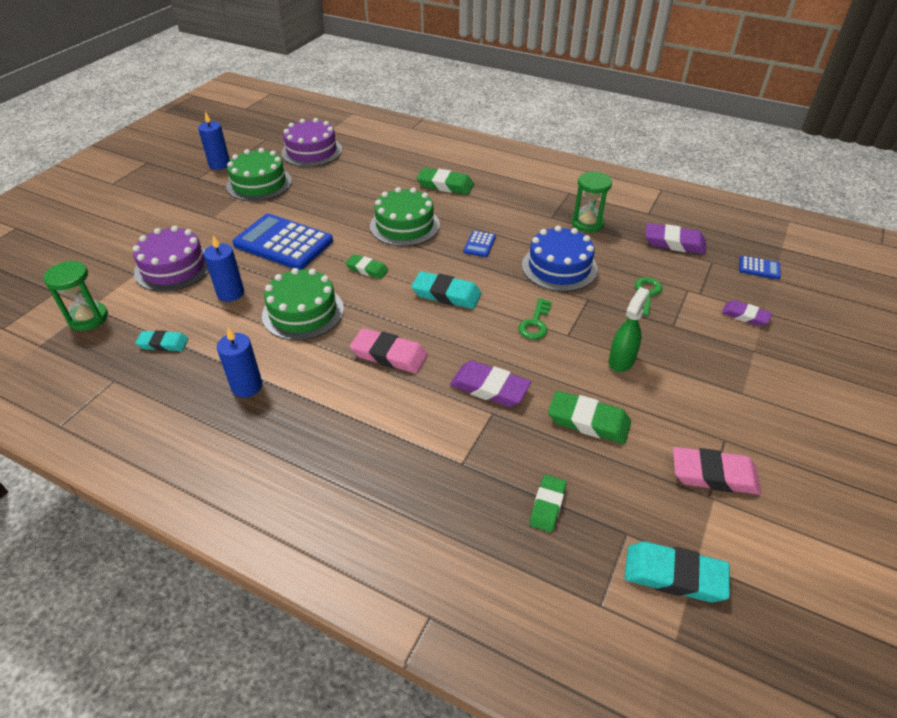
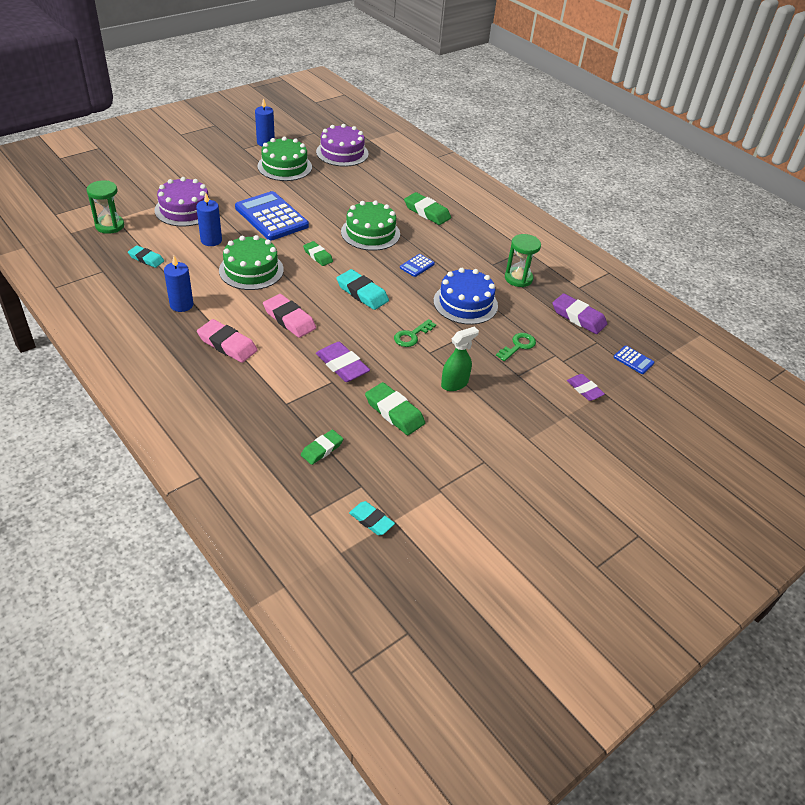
camera: 20 degrees right, 0 degrees up
turquoise eraser [624,542,730,602] -> turquoise eraser [349,501,395,535], size x0.64
pink eraser [673,447,761,495] -> pink eraser moved to [197,319,258,363]

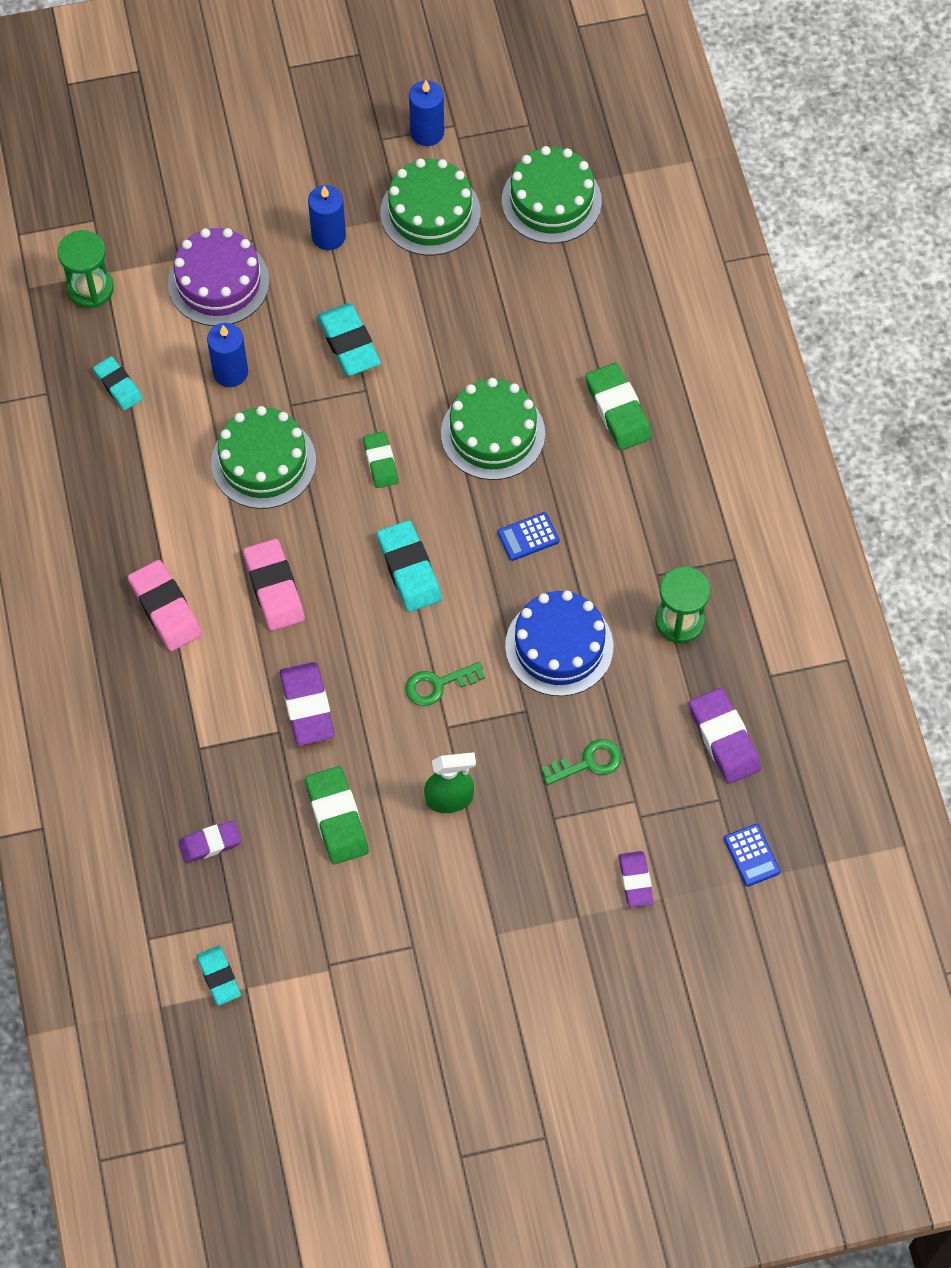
camera: 30 degrees right, 20 degrees up
blue candle [164,256,194,312] -> blue candle moved to [308,185,346,250]
blue calculator [235,191,309,240] -> turquoise eraser [317,303,381,376]
green eraser [301,430,343,465] -> purple eraser [179,820,241,863]
purple cake [316,124,369,167] -> green cake [502,146,602,243]

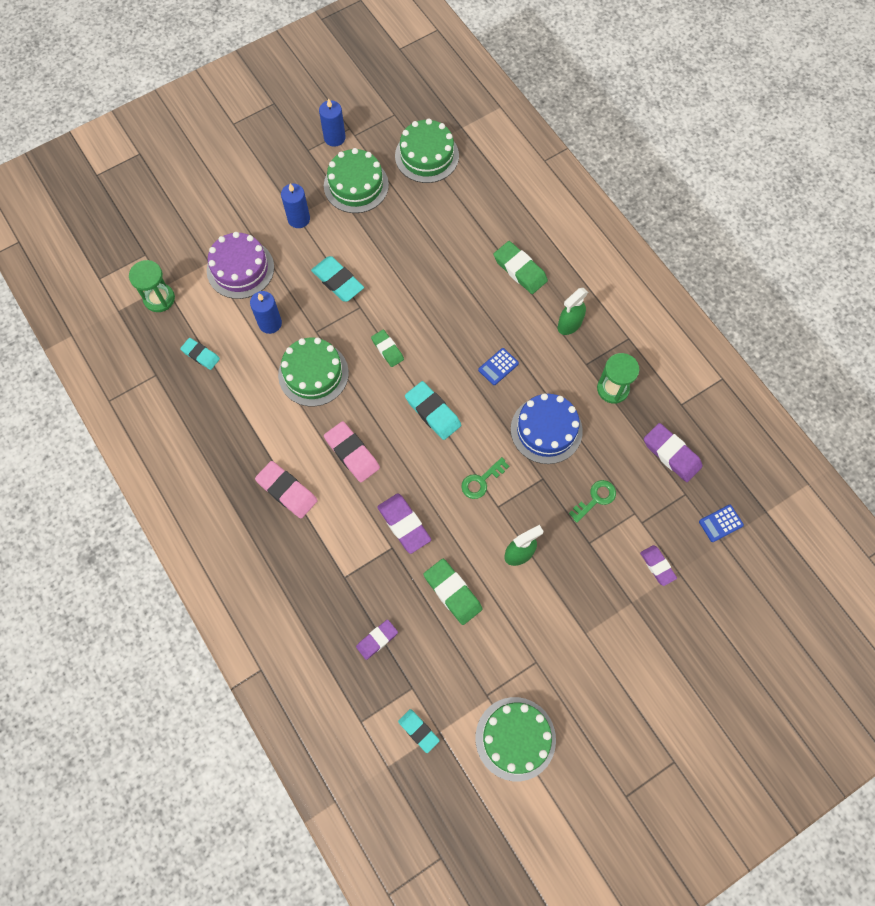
camera: 20 degrees left, 5 degrees up
green cake [441,378,545,480] -> green cake moved to [475,697,556,781]
blue calculator [724,824,781,886] -> blue calculator turned 105 degrees clockwise [699,505,744,542]
none -> green spray bottle [558,288,588,335]

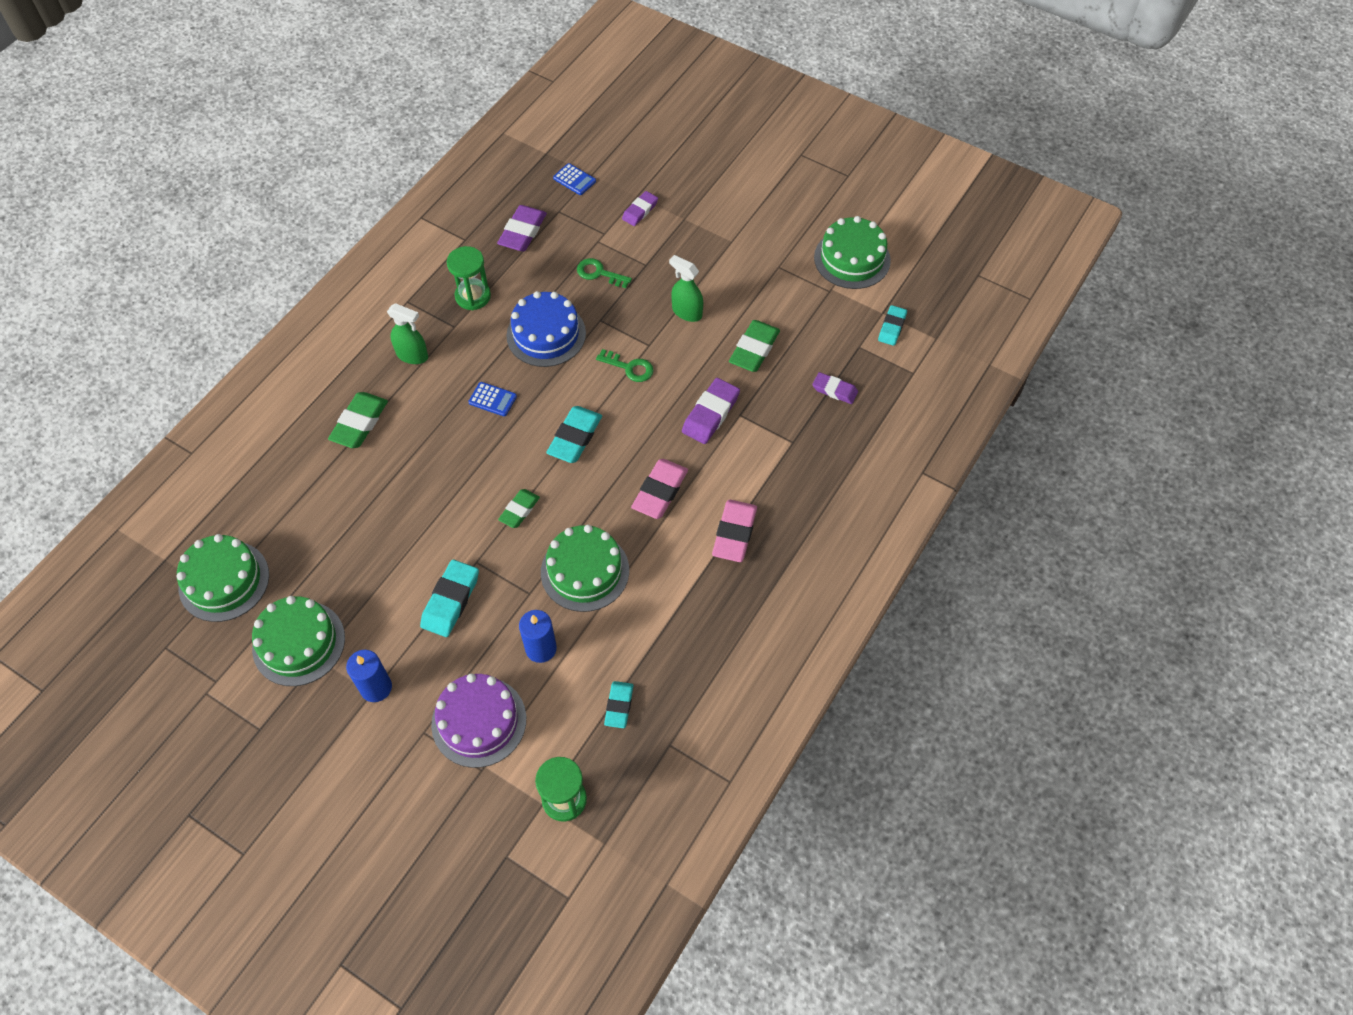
camera: 115 degrees left, 10 degrees down
blue candle [319,98,346,147] -> none

